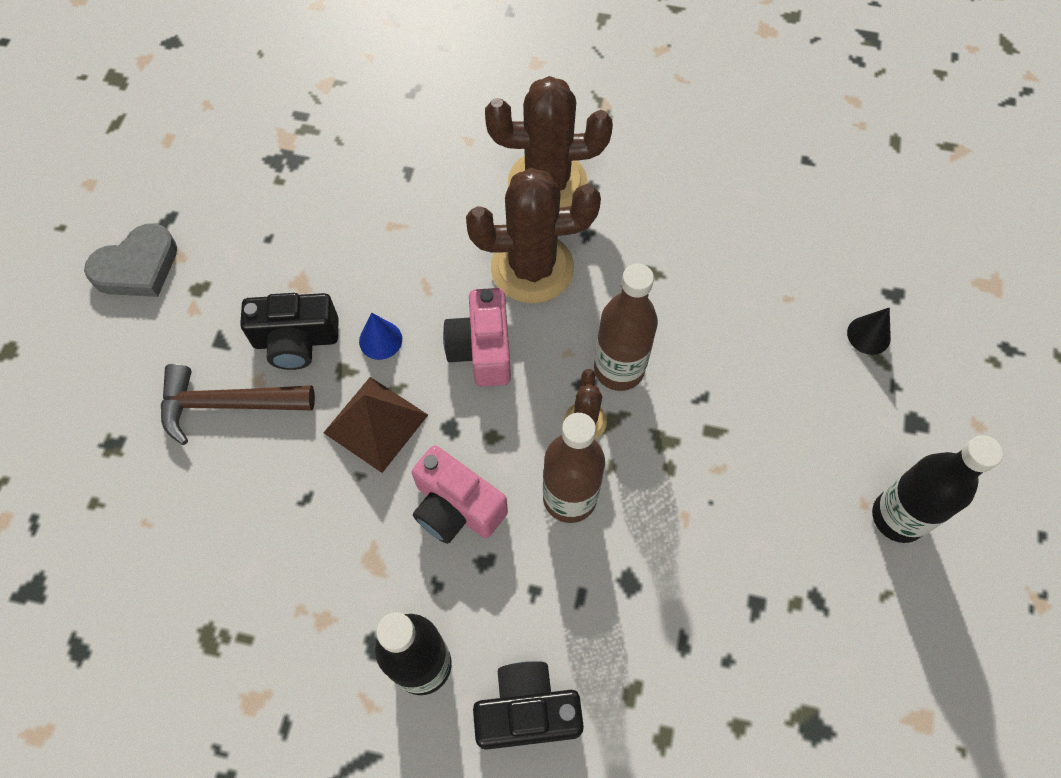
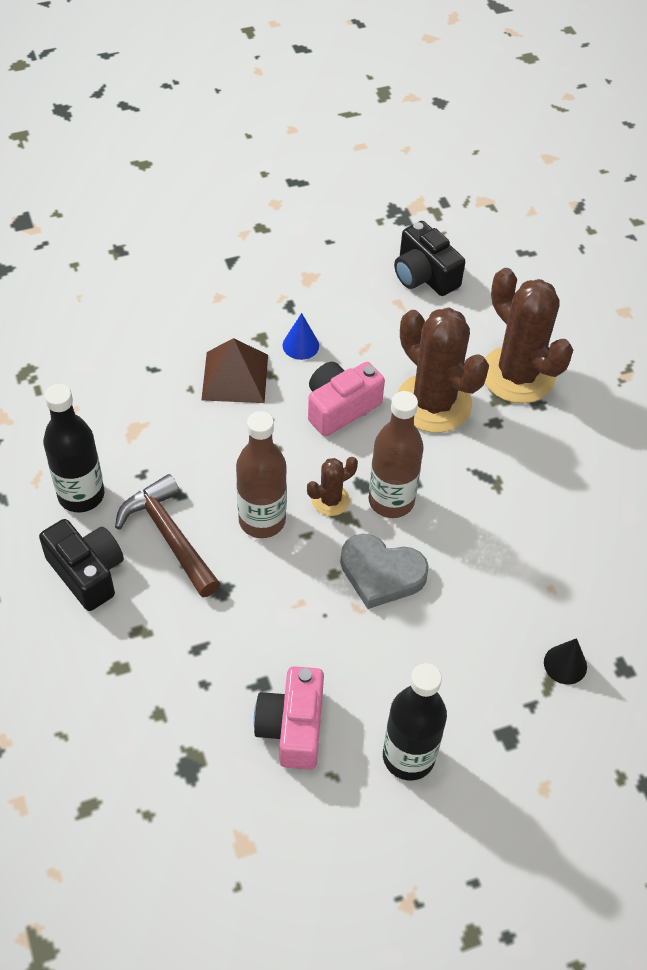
camera: 55 degrees right, 10 degrees down
grey heart [84,223,177,297] -> grey heart moved to [340,534,429,609]
brown hammer [161,364,315,445] -> brown hammer moved to [115,474,221,597]
black camera [240,293,339,370] -> black camera moved to [394,221,465,296]
pink camera [412,445,508,544] -> pink camera moved to [254,666,324,770]

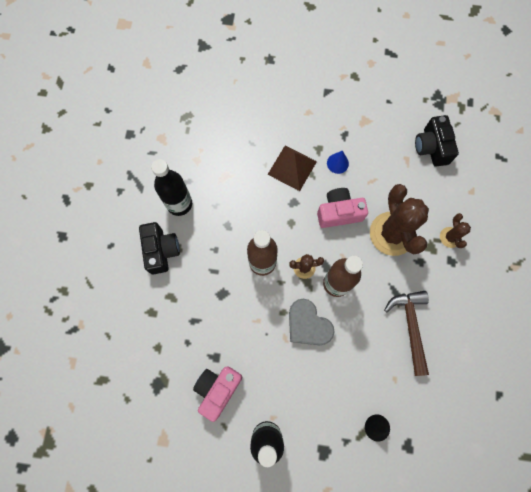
camera: 30 degrees right, 20 degrees up
brown hammer [115,474,221,597] -> brown hammer moved to [384,291,429,376]
brown cactus [484,268,573,403] -> brown cactus [440,213,471,248], size x0.48

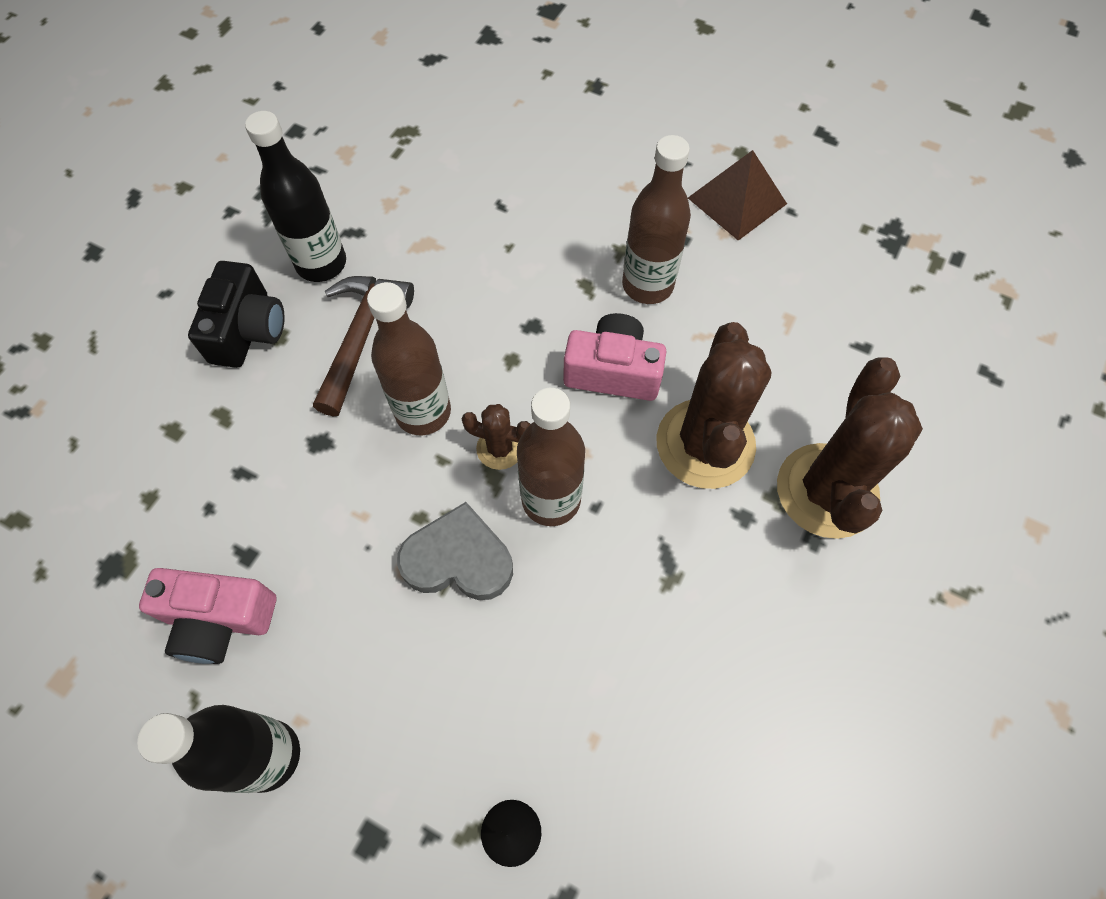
camera: 20 degrees right, 10 degrees down
pink camera [193,367,242,422] -> pink camera turned 135 degrees counterclockwise [139,568,276,664]
brown pyramid [267,145,317,191] -> brown pyramid moved to [688,150,787,241]
grey heart [289,298,335,345] -> grey heart turned 120 degrees clockwise [397,502,513,600]
blue cone [327,150,349,174] -> brown bottle [622,135,691,304]
brown hammer [384,291,429,376] -> brown hammer moved to [313,276,414,417]
black camera [415,115,459,167] -> none
brown cactus [440,213,471,248] -> brown cactus [777,357,923,539], size x2.10

